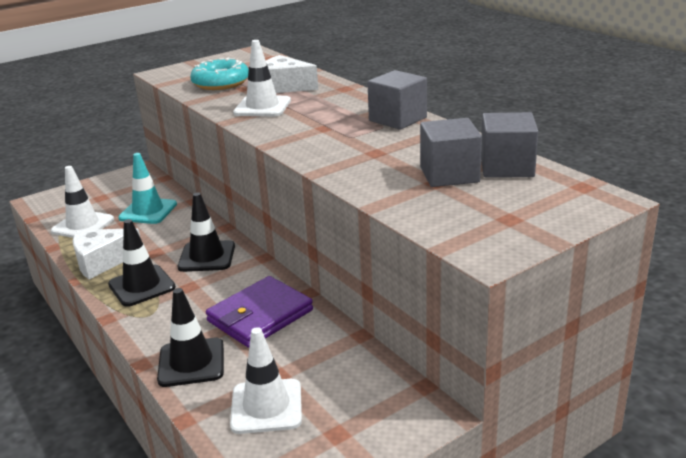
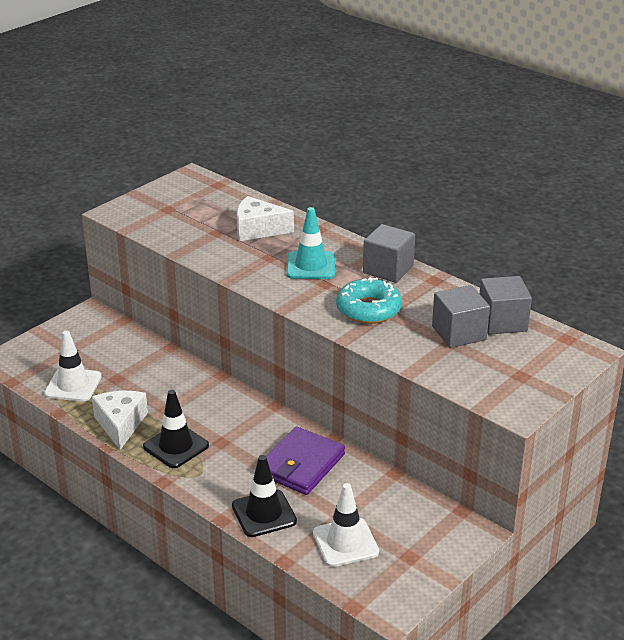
camera: 15 degrees left, 5 degrees up
white cheese [72,228,140,280] -> white cheese turned 120 degrees clockwise [92,391,148,450]
turquoise traffic cone [118,153,177,224] -> turquoise traffic cone moved to [286,207,335,279]
black traffic cone [178,192,235,272] -> none
turquoise donut [190,57,249,90] -> turquoise donut moved to [336,277,402,324]
white traffic cone [233,40,291,116] -> none

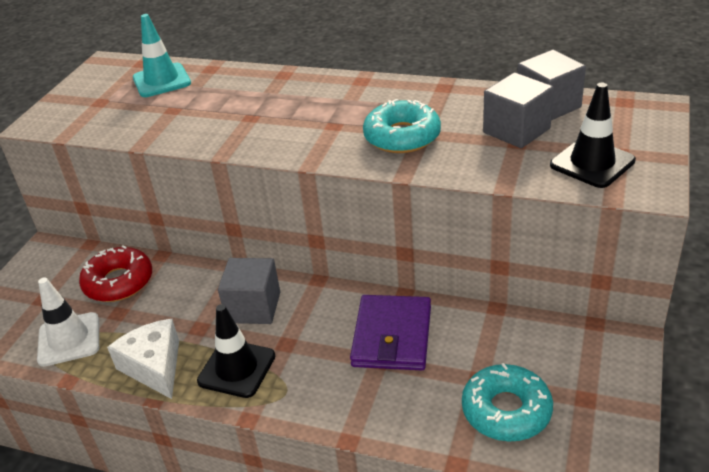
camera: 20 degrees left, 5 degrees up
black traffic cone [232,455,297,537] -> black traffic cone moved to [550,83,636,188]
white cheese [237,196,294,241] -> none
turquoise traffic cone [286,207,335,279] -> turquoise traffic cone moved to [133,14,191,97]
white traffic cone [313,483,379,567] -> turquoise donut [462,363,553,441]
grey cube [363,224,415,283] -> grey cube moved to [218,258,280,324]
none -> red donut [79,245,152,302]

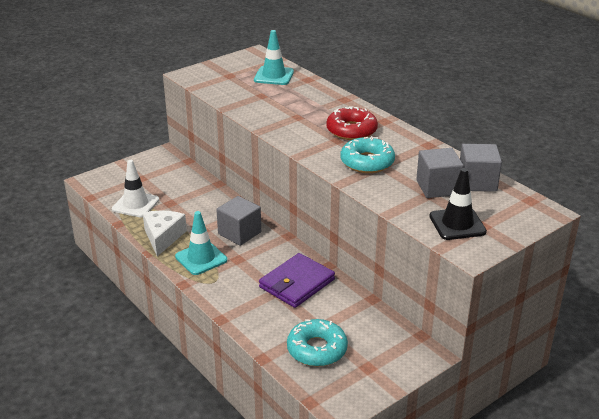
camera: 30 degrees right, 5 degrees down
red donut [79,245,152,302] -> red donut moved to [326,106,378,140]
black traffic cone [197,304,275,398] -> turquoise traffic cone [175,211,227,275]

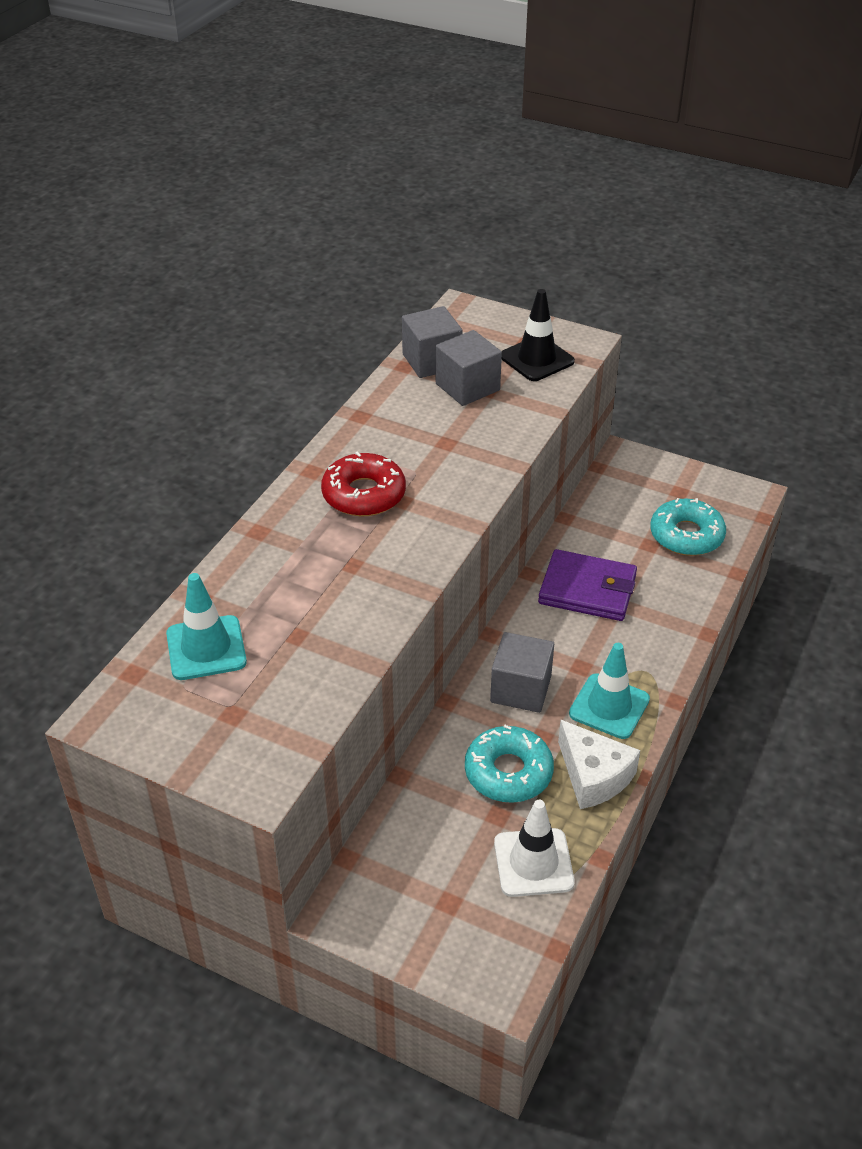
camera: 115 degrees left, 10 degrees up
white cheese [143,211,187,256] -> white cheese turned 105 degrees counterclockwise [558,720,640,809]
turquoise donut [340,136,395,173] -> turquoise donut moved to [465,725,554,803]

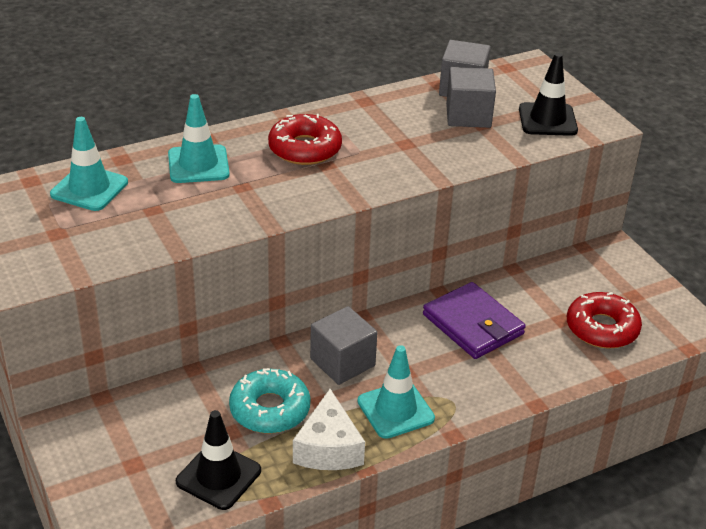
camera: 35 degrees right, 5 degrees down
white traffic cone [494,800,575,897] -> black traffic cone [176,410,261,510]
turquoise donut [650,498,726,556] -> red donut [567,292,642,349]
none -> turquoise traffic cone [168,94,230,183]

